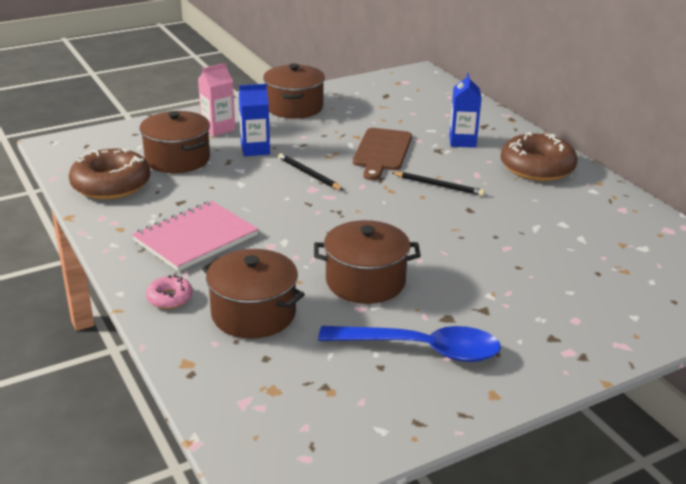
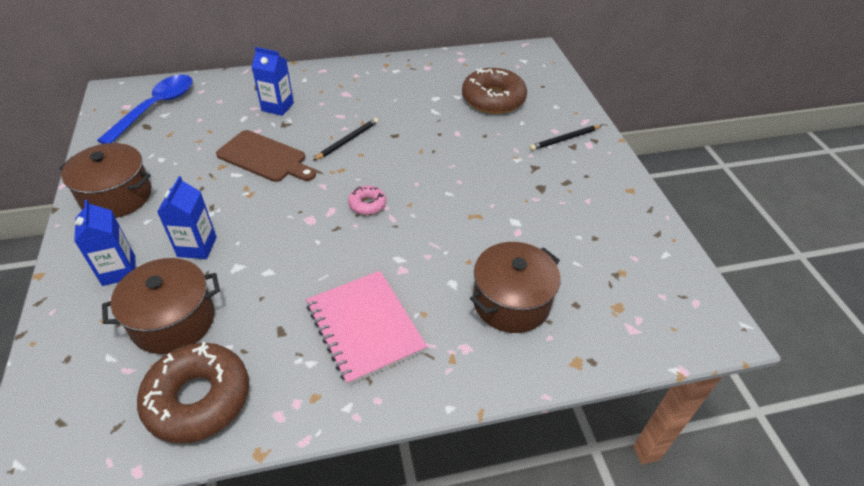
camera: 75 degrees left, 15 degrees up
pink donut [146,275,193,309] -> pink donut moved to [348,186,386,215]
pink carton [198,63,235,136] -> blue carton [74,199,136,286]
black pencil [278,153,343,190] -> black pencil moved to [530,125,602,151]
brown pot [314,220,421,304] -> none
blue spoon [318,326,501,362] -> blue spoon moved to [97,75,193,144]
brown donut [501,132,577,181] -> brown donut moved to [462,68,527,114]

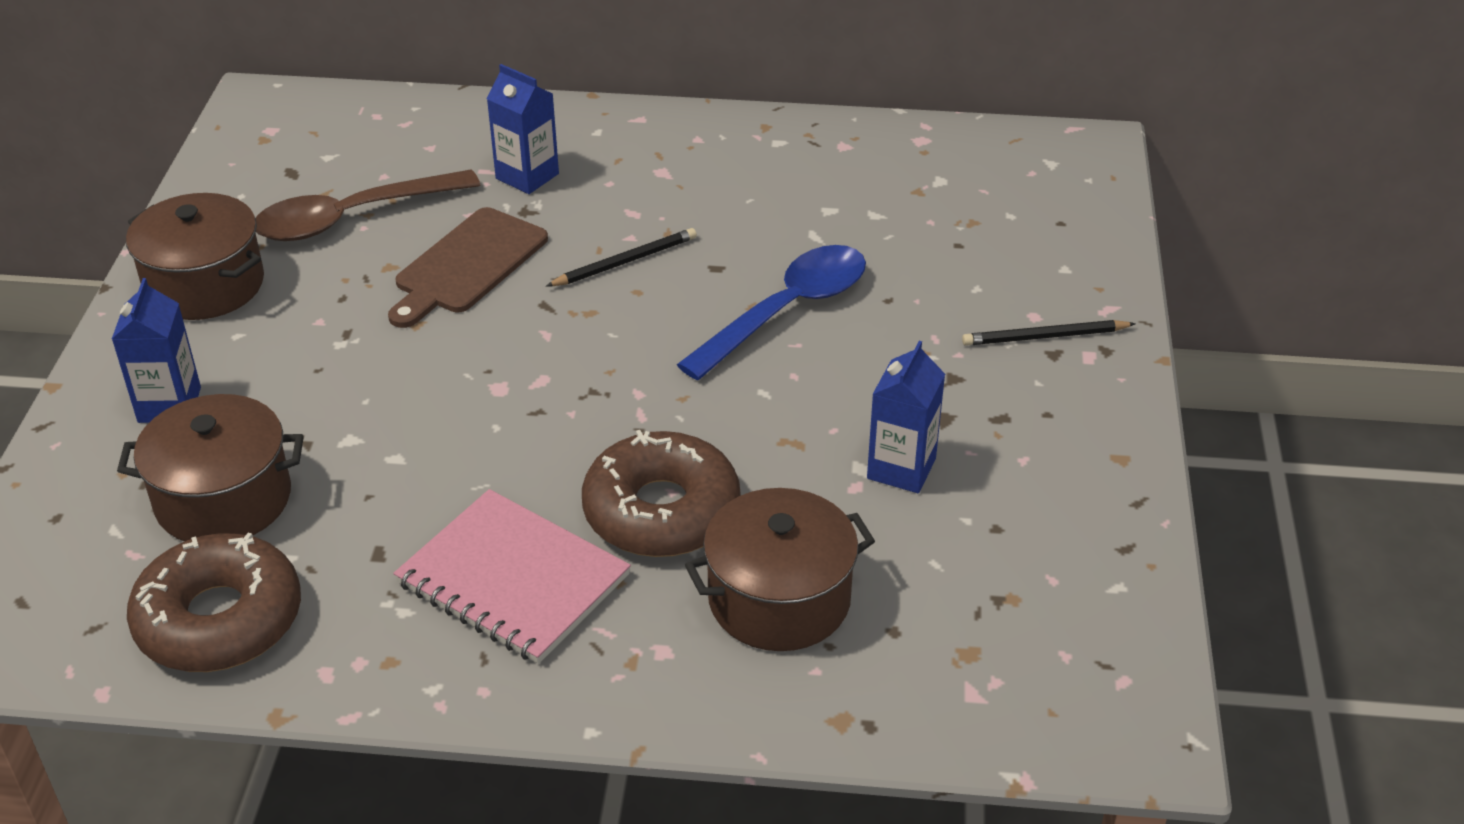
camera: 20 degrees right, 5 degrees down
blue spoon [97,75,193,144] -> blue spoon moved to [677,245,866,380]
blue carton [157,176,217,259] -> blue carton moved to [867,341,945,493]
brown cutting board [216,130,316,182] -> brown cutting board turned 75 degrees clockwise [388,207,548,328]
pink notebook [306,271,427,385] -> pink notebook turned 45 degrees counterclockwise [393,489,631,664]
pink donut [348,186,386,215] -> none
brown donut [462,68,527,114] -> brown donut moved to [582,430,740,557]
none -> brown spoon [256,170,480,241]

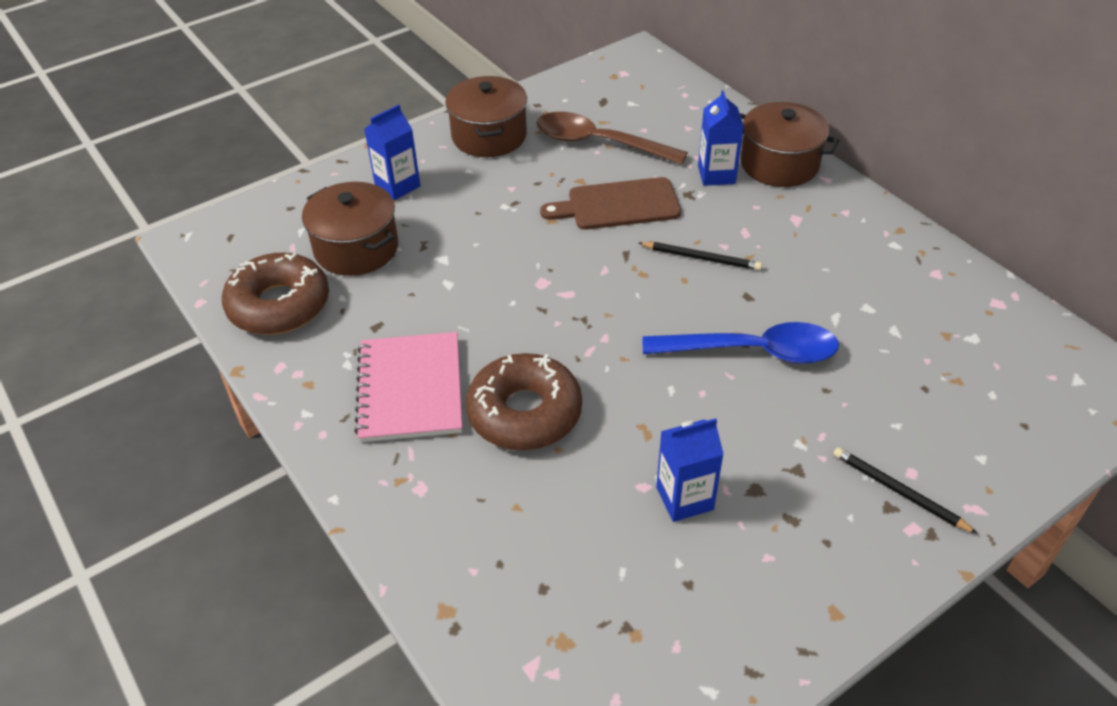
camera: 50 degrees right, 5 degrees up
brown pot [685,488,875,651] -> brown pot moved to [740,102,839,187]

